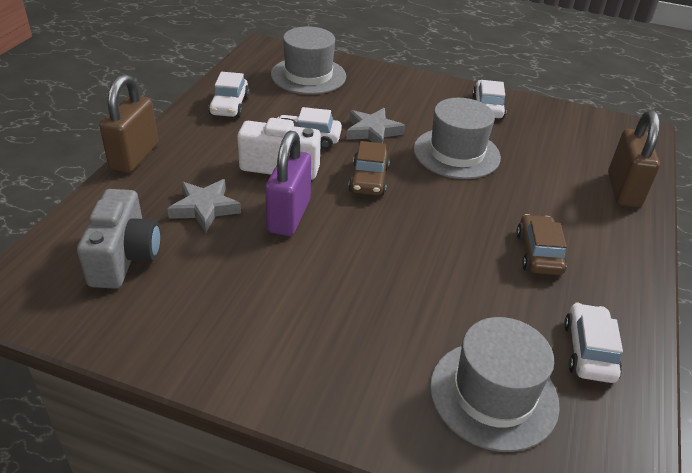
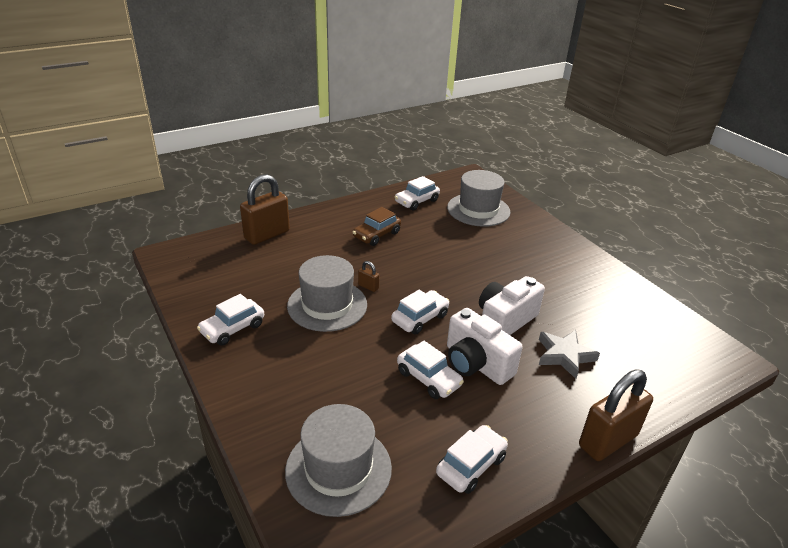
camera: 140 degrees left, 5 degrees down
grey camera [77,189,161,289] -> none
purple padlock [265,131,311,236] -> white camera [479,276,545,335]
grey star [346,108,405,143] -> none
brown car [348,141,390,196] -> white car [391,290,450,335]
none -> brown padlock [358,261,379,292]

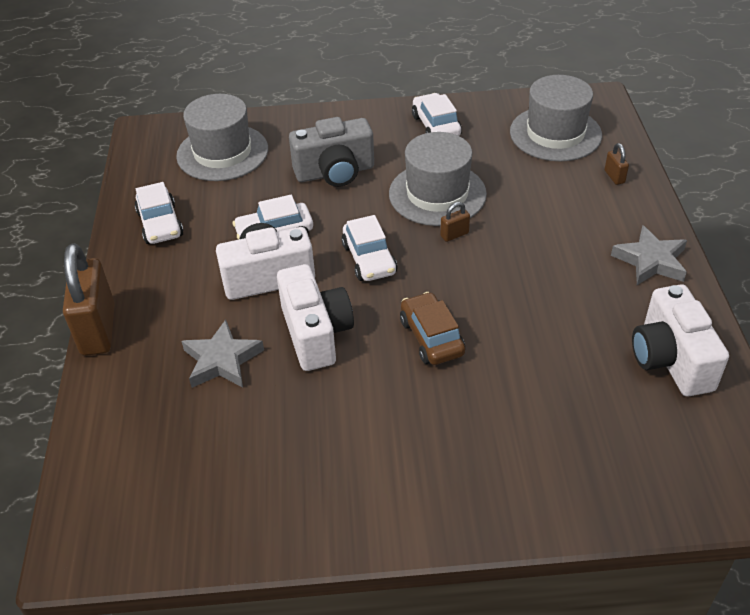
camera: 120 degrees right, 10 degrees up
brown padlock [240,174,290,245] -> brown padlock [605,143,629,185], size x0.42
brown car [352,207,401,246] -> brown car moved to [400,292,465,365]
white car [395,176,440,211] -> white camera [632,284,729,396]
grey hat [447,170,510,227] -> grey hat moved to [510,75,602,161]
none -> grey camera [289,117,374,187]
none -> grey star [611,225,687,285]

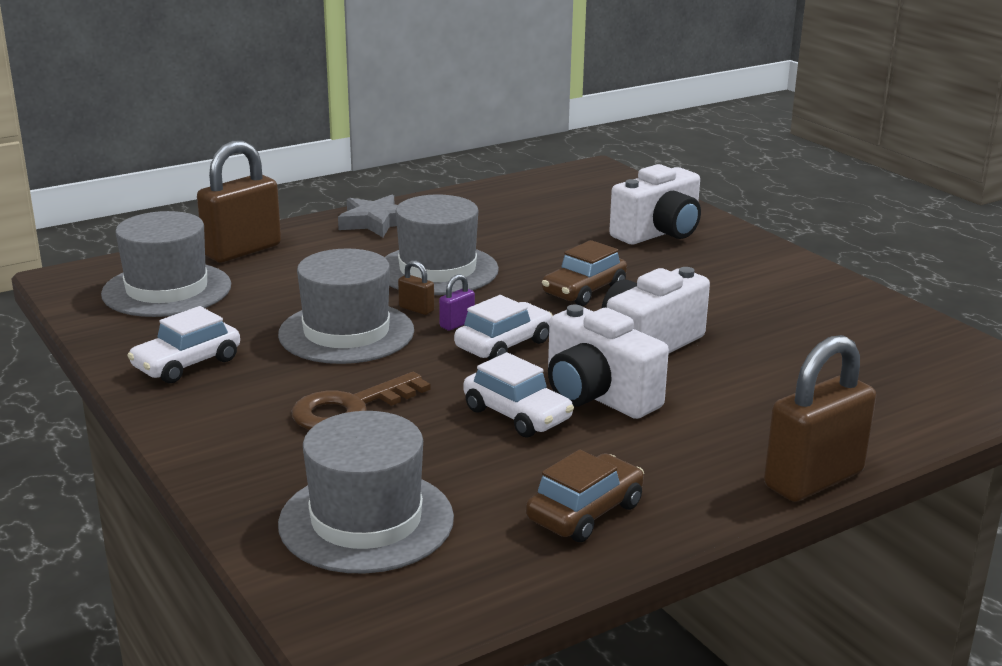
camera: 120 degrees left, 20 degrees down
white car [134,182,184,244] -> brown car [526,449,644,542]
grey star [182,320,264,388] -> none
grey camera [289,117,374,187] -> brown key [292,372,431,430]
brown padlock [605,143,629,185] -> brown padlock [197,141,281,262], size x2.37
white camera [632,284,729,396] -> white camera moved to [609,164,701,244]
none -> grey hat [384,194,499,295]
none -> purple padlock [439,274,475,331]

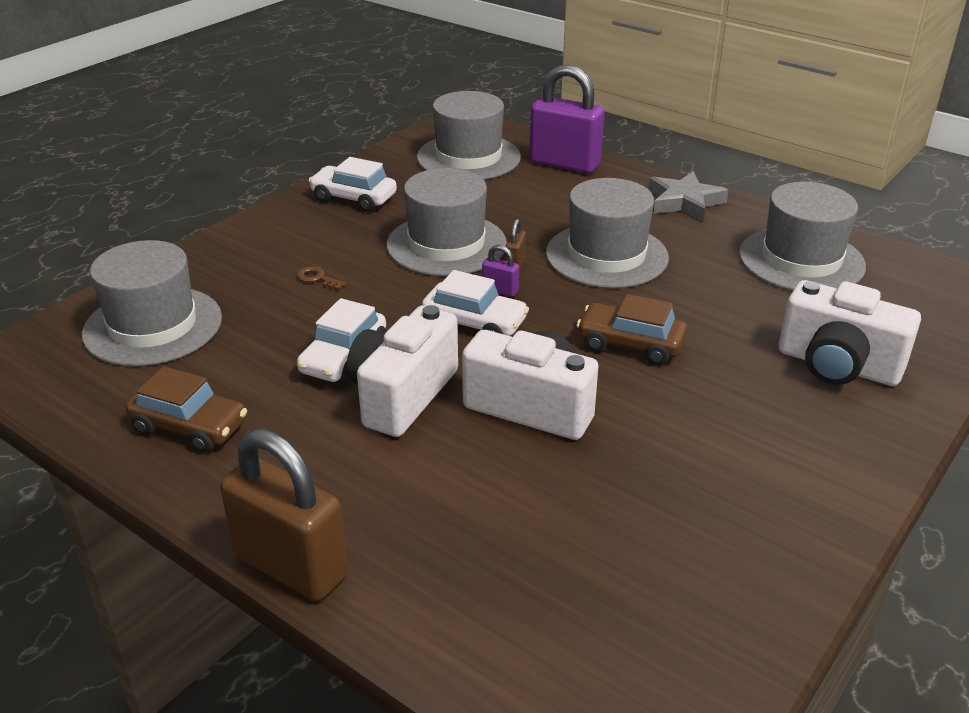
camera: 70 degrees right, 10 degrees up
brown padlock [197,141,281,262] -> purple padlock [529,65,605,174]
brown key [292,372,431,430] -> brown key [297,266,346,290], size x0.45
none -> grey hat [739,182,866,291]

